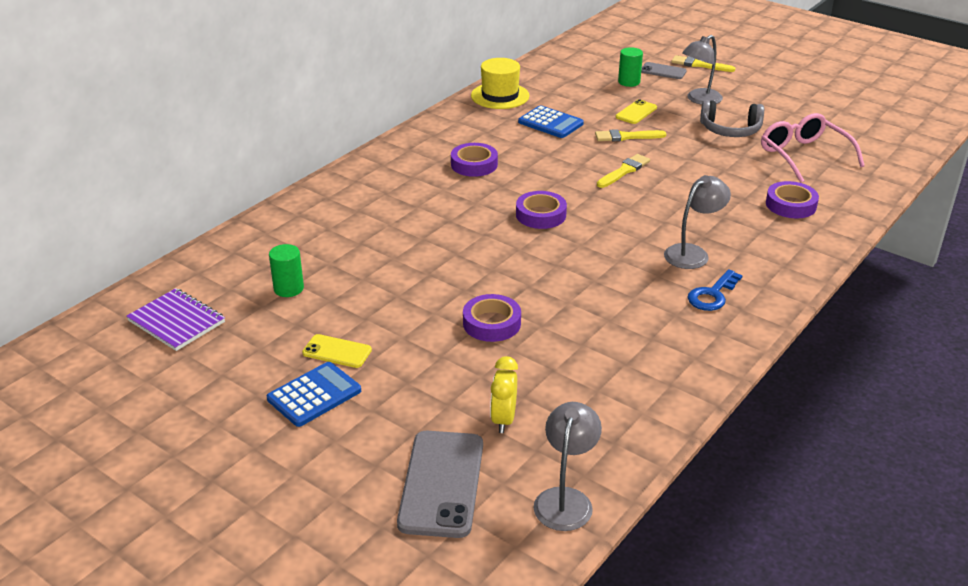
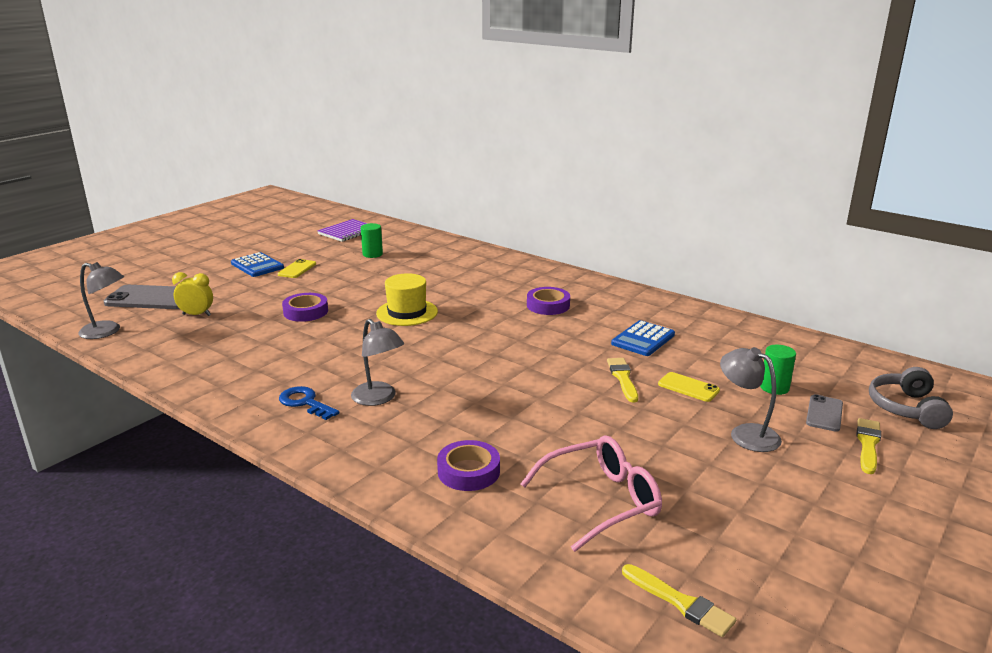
camera: 90 degrees right, 10 degrees down
yellow hat [471,58,529,109] -> yellow hat moved to [376,273,438,326]
purple tape [516,191,567,229] -> none
yellow brush [597,154,650,188] -> yellow brush moved to [622,564,736,637]
grey headphones [700,100,764,137] -> grey headphones moved to [869,367,953,429]

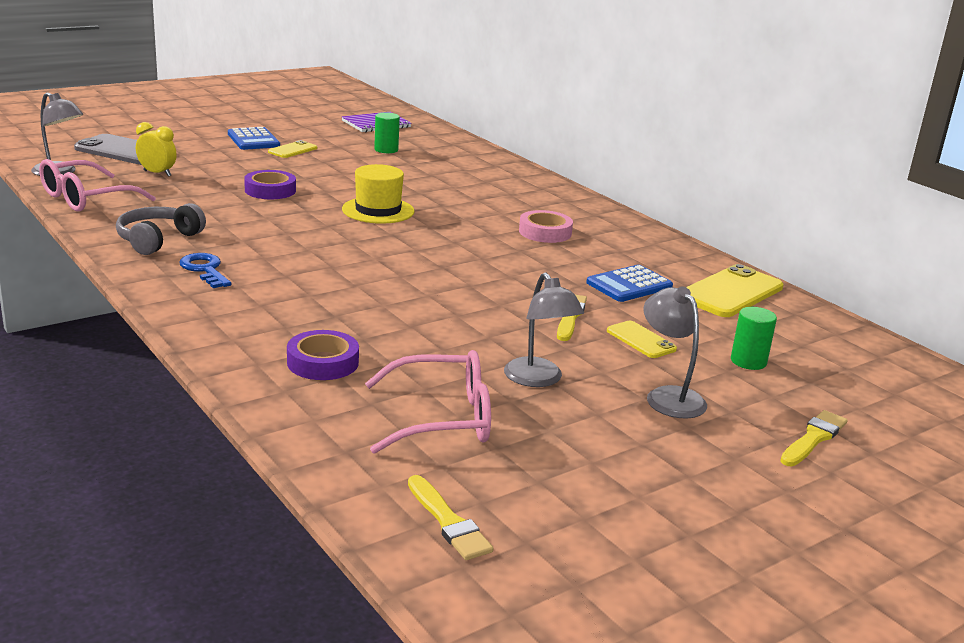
camera: 15 degrees right, 0 degrees up
grey lamp [351,319,404,406] -> grey lamp moved to [504,272,584,387]
purple tape [527,287,570,315] -> pink tape [519,210,573,243]
grey phone [806,394,843,432] -> none
grey headphones [869,367,953,429] -> grey headphones moved to [116,203,206,255]
none -> pink glasses [39,159,156,212]
none -> yellow phone [686,264,784,317]

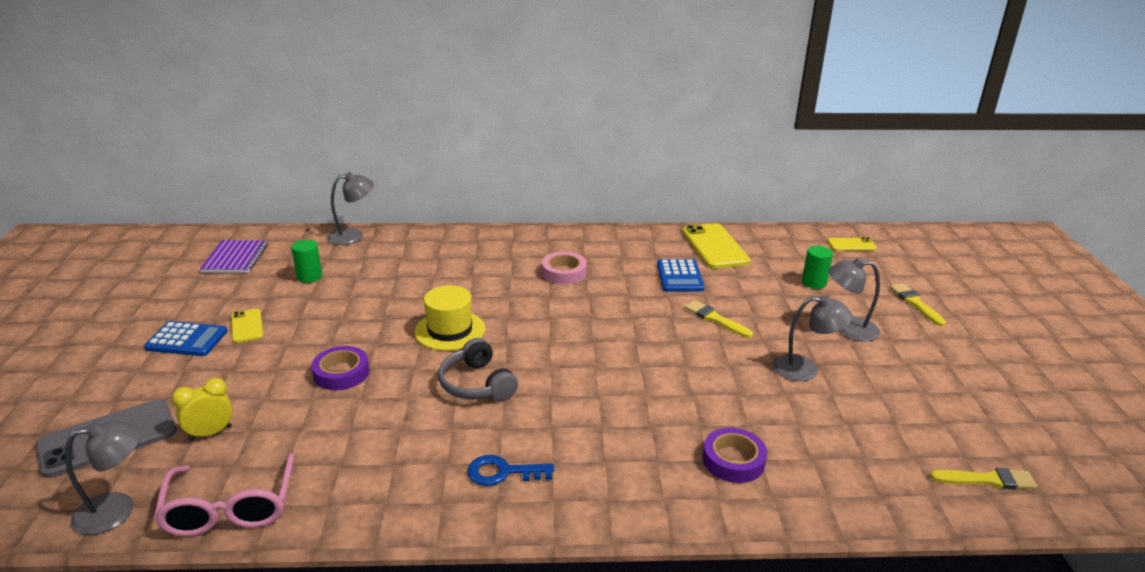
camera: 55 degrees left, 5 degrees up
grey headphones [116,203,206,255] -> grey headphones moved to [438,338,518,401]
pink glasses [365,350,491,454] -> none
yellow phone [607,321,677,358] -> yellow phone moved to [827,237,877,251]
none -> grey lamp [327,172,374,245]

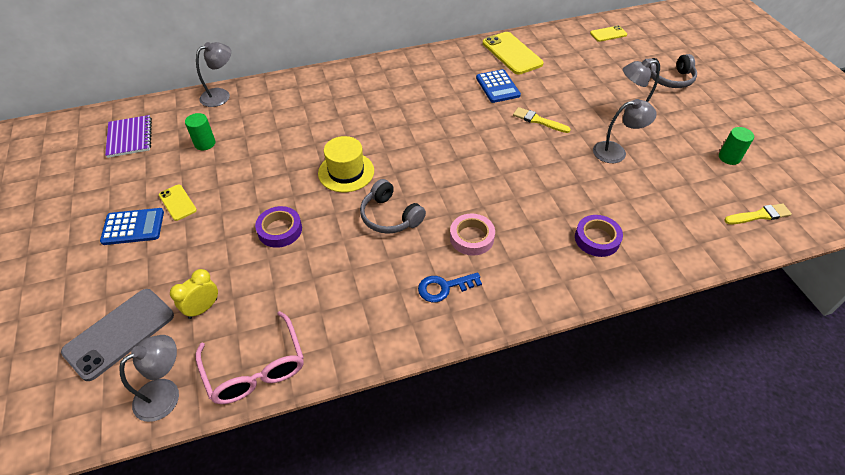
camera: 15 degrees left, 20 degrees up
pink tape [542,252,587,284] -> pink tape moved to [450,213,495,256]
green cylinder [802,246,833,289] -> green cylinder moved to [719,127,754,165]
yellow brush [890,284,946,326] -> grey headphones [648,54,697,88]

